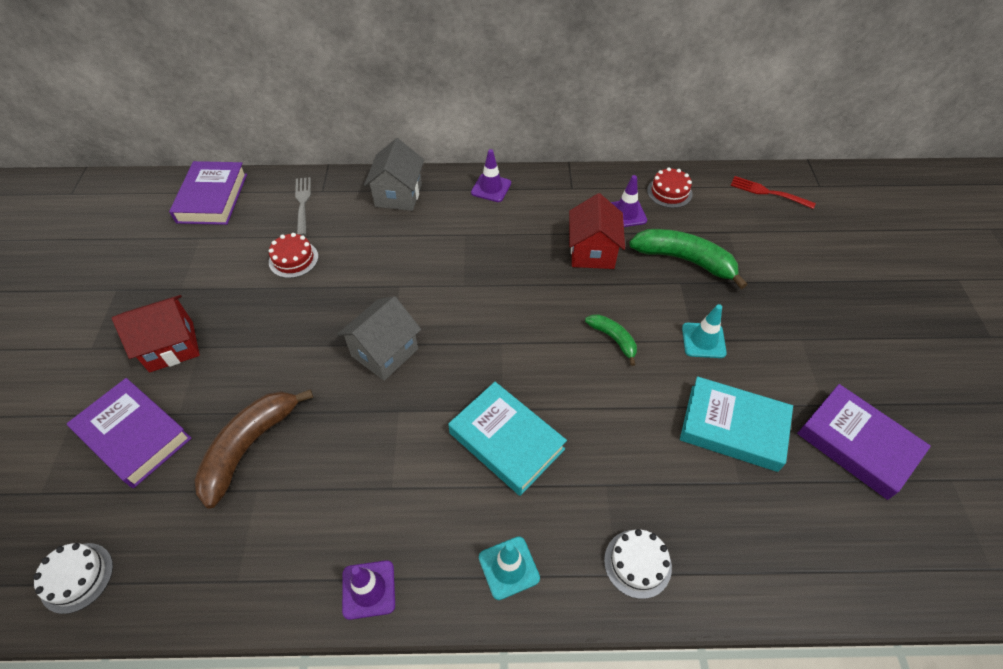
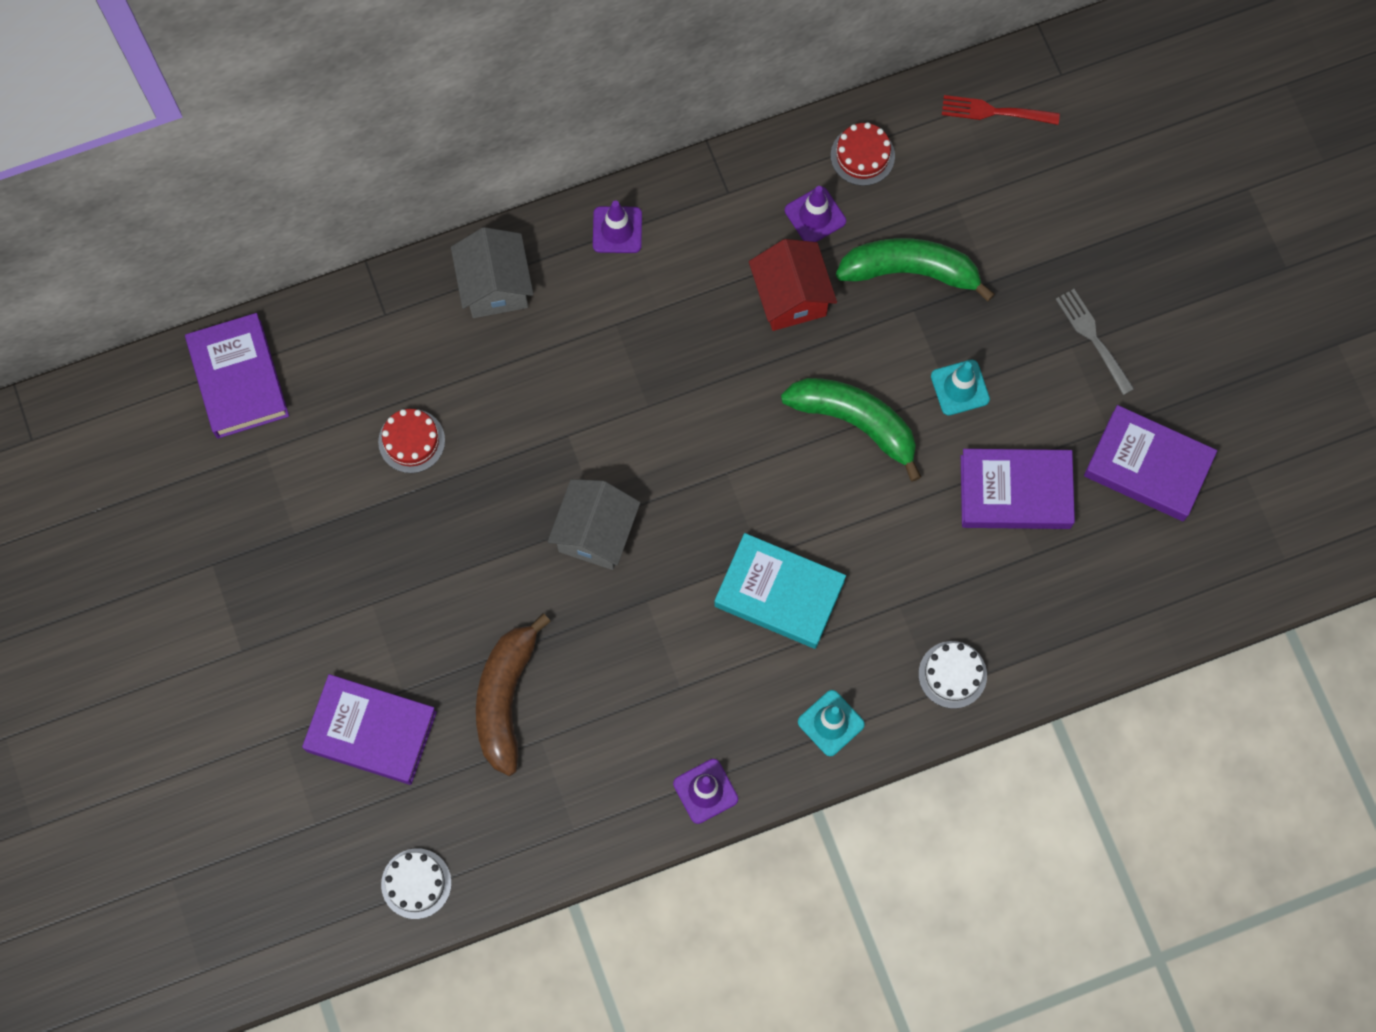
camera: 20 degrees left, 20 degrees up
red house [112,295,200,373] -> none
grey fork [295,177,311,236] -> grey fork moved to [1056,289,1134,395]
green banana [585,314,637,366] -> green banana [781,378,921,482], size x1.84
turquoise book [680,376,793,472] -> purple book [961,449,1075,529]

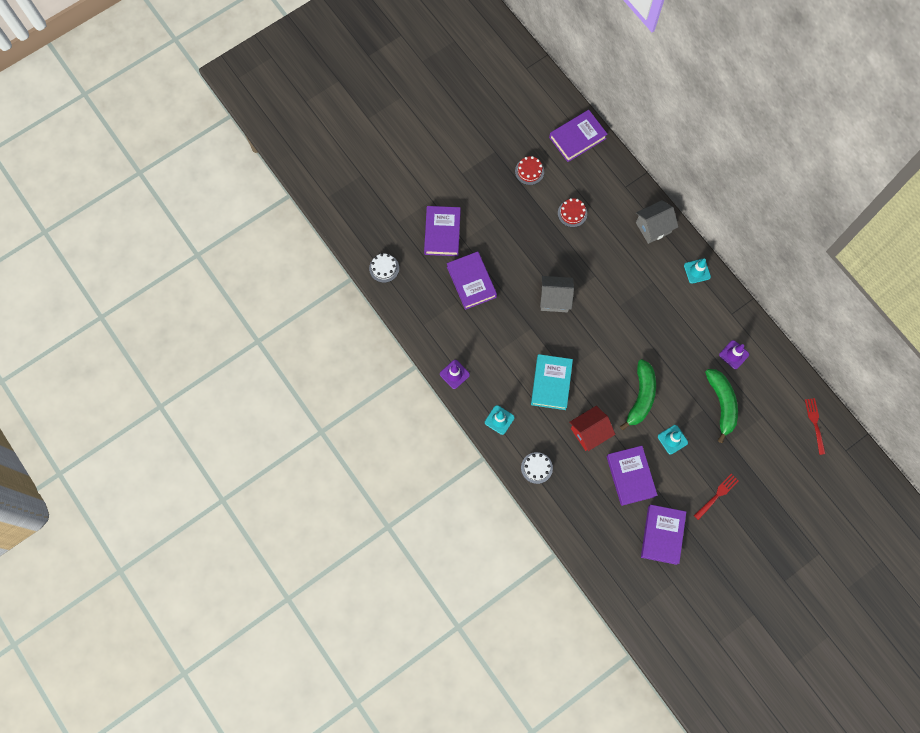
camera: 75 degrees right, 0 degrees up
brown banana [476,613,551,776] -> purple book [447,251,497,310]
purple traffic cone [593,200,642,253] -> turquoise traffic cone [684,258,711,284]
red house [749,239,837,331] -> red house moved to [569,406,615,451]
red cake [831,123,895,186] -> red cake moved to [515,156,544,185]
grey fork [1056,289,1134,395] -> red fork [694,474,739,520]

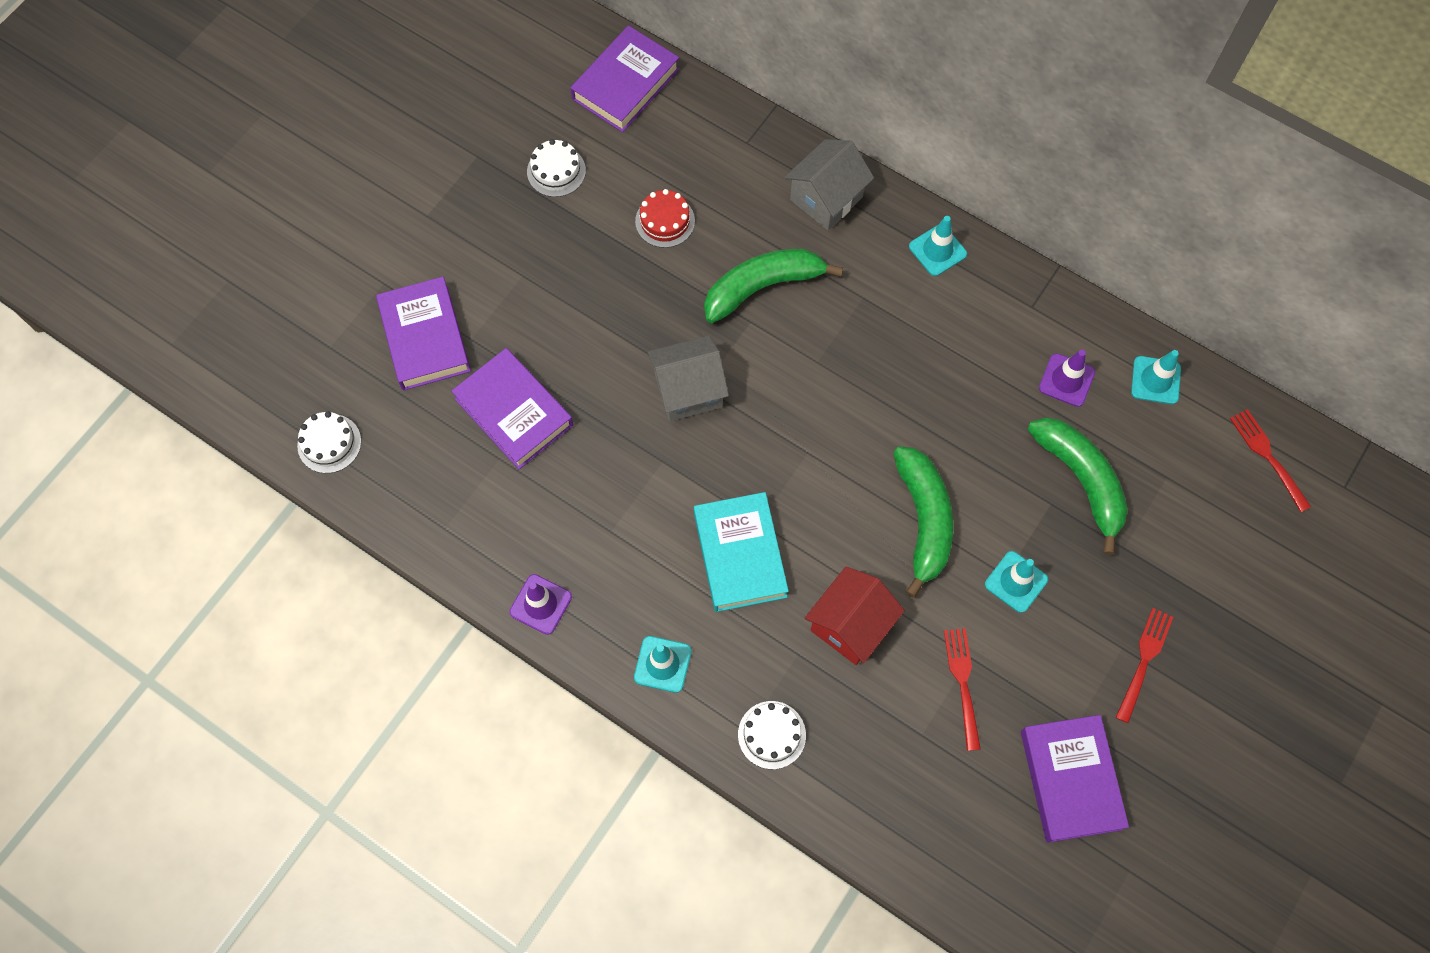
camera: 20 degrees left, 5 degrees down
red cake [515,156,544,185] -> white cake [527,139,586,197]
purple book [606,446,657,506] -> red fork [944,628,981,751]
none -> green banana [704,248,843,323]
none -> turquoise traffic cone [1131,350,1181,404]

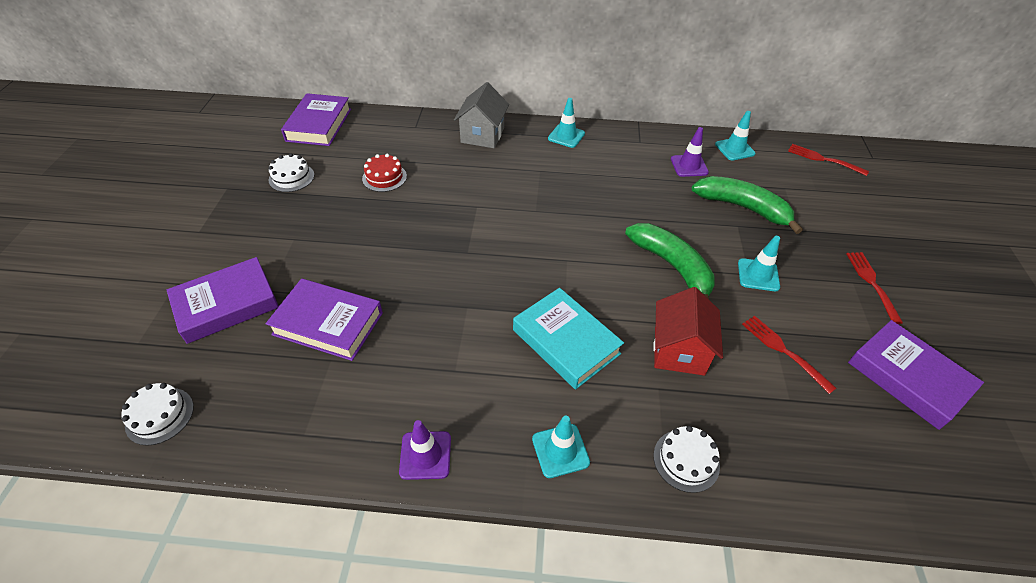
camera: 30 degrees left, 20 degrees down
purple book [376,277,471,391] -> purple book turned 75 degrees counterclockwise [167,257,279,344]
grey house [648,336,729,421] -> none
green banana [704,248,843,323] -> none

